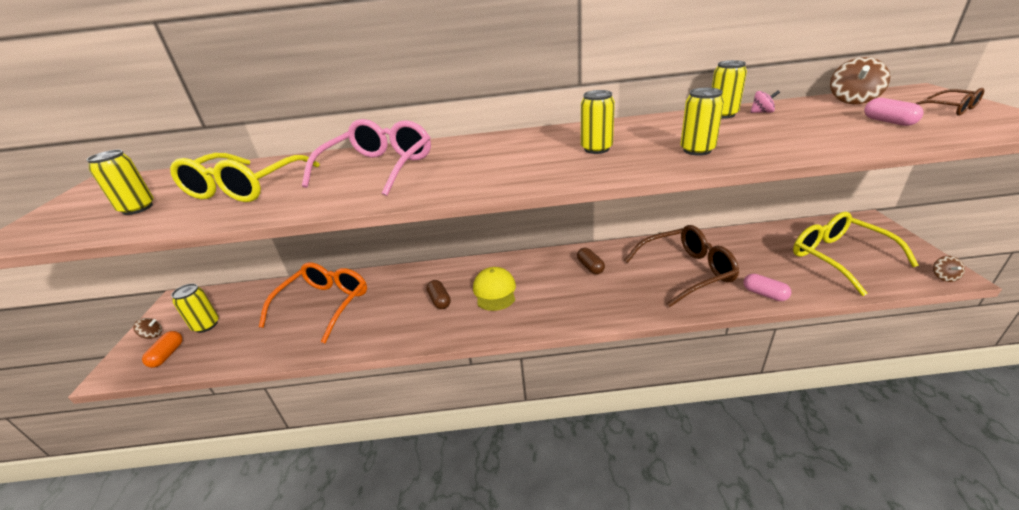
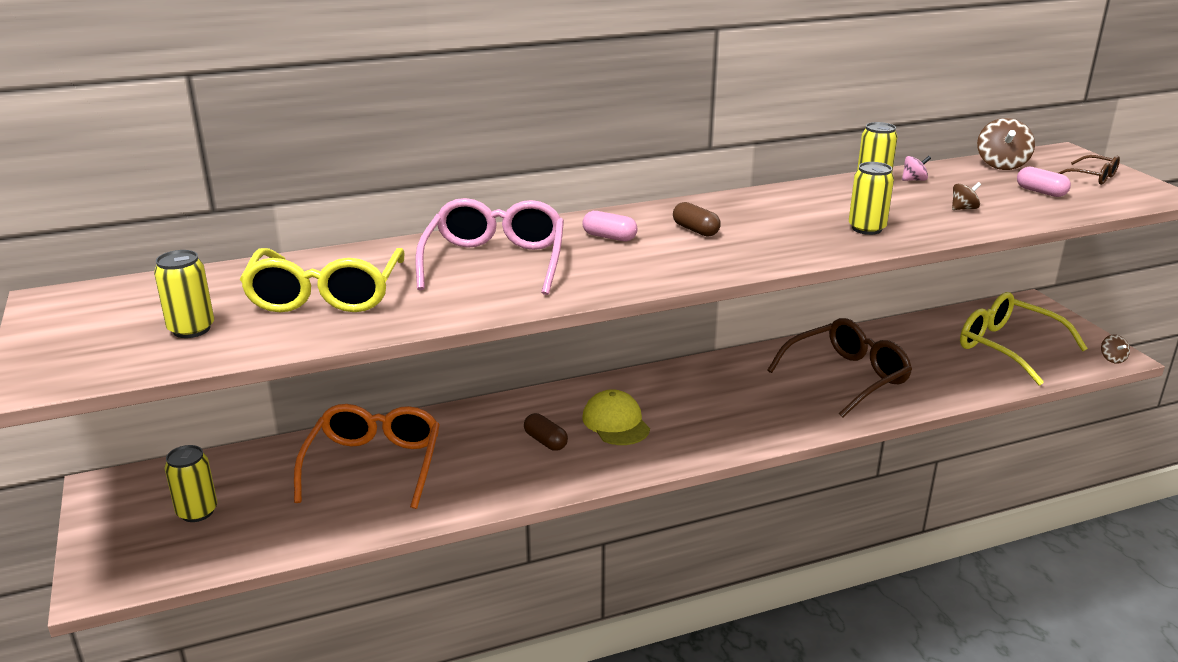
camera: 20 degrees left, 5 degrees down
brown spinning top [133,318,162,339] -> brown spinning top moved to [952,182,981,210]
orange capsule [142,331,183,368] -> none
brown capsule [577,248,605,274] -> brown capsule moved to [673,202,721,237]
yellow can [581,90,615,154] -> none
pink capsule [743,274,791,301] -> pink capsule moved to [583,211,637,241]

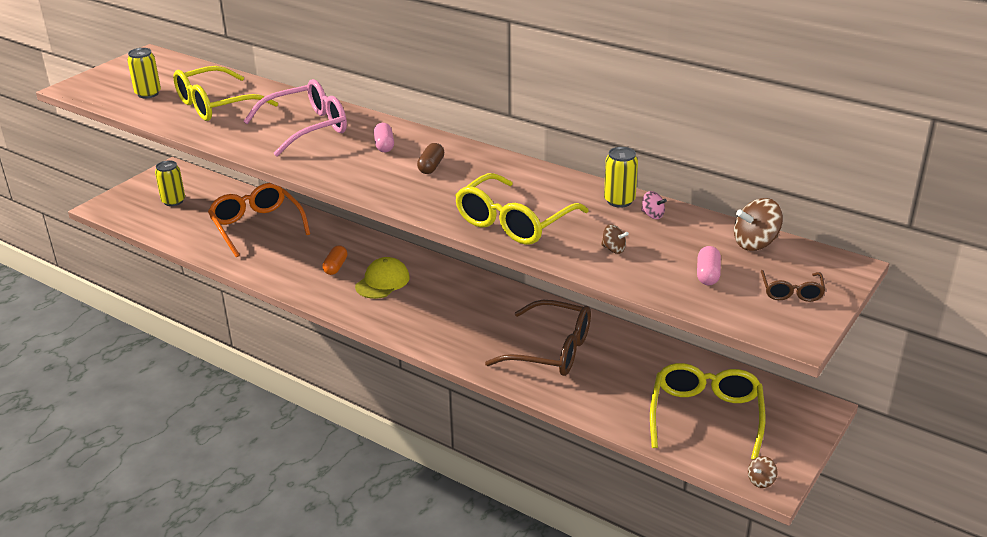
camera: 55 degrees right, 5 degrees up
orange glasses [294,404,440,509] -> orange glasses turned 90 degrees counterclockwise [208,183,310,257]
brown capsule [524,413,568,451] -> orange capsule [322,245,348,275]
yellow can [849,162,894,235] -> yellow glasses [455,173,589,245]

